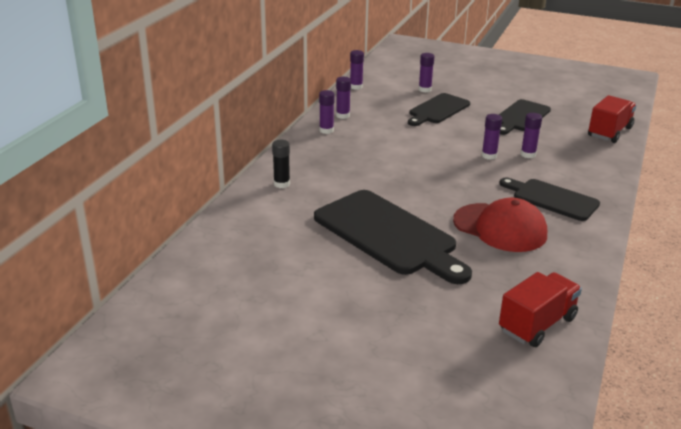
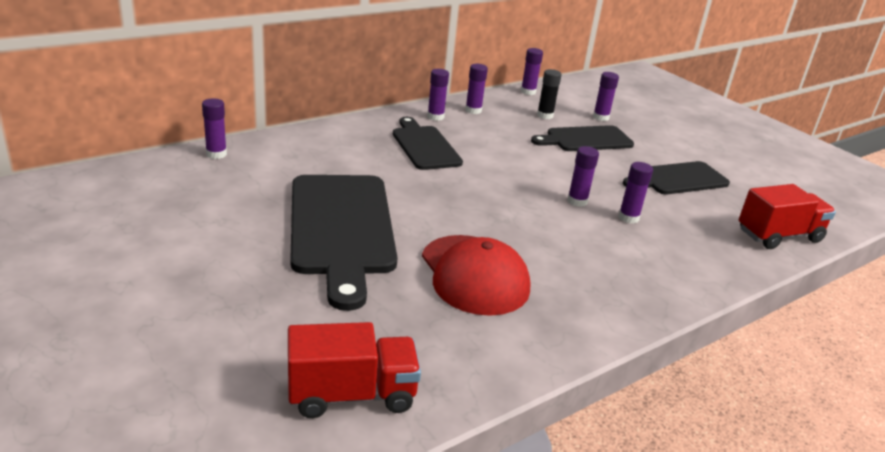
camera: 30 degrees right, 0 degrees up
black glue stick [272,140,290,188] -> black glue stick moved to [537,69,562,119]
black cutting board [499,178,600,221] -> black cutting board moved to [393,117,463,170]
none -> purple glue stick [202,98,227,159]

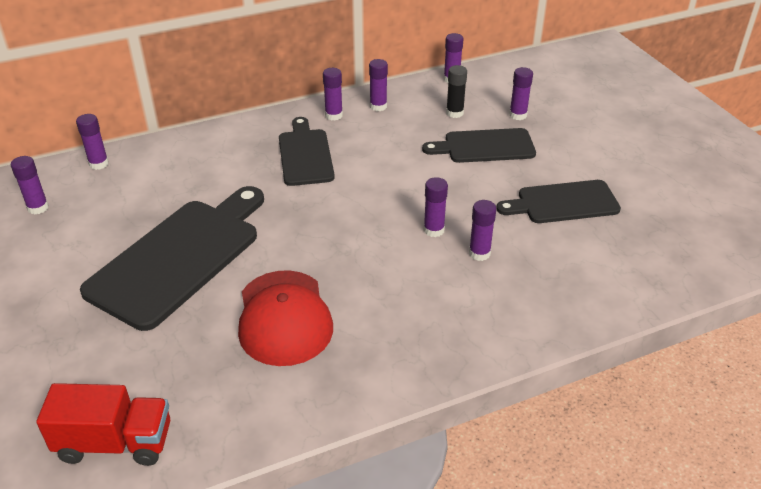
camera: 15 degrees right, 10 degrees up
black cutting board [291,175,398,311] -> black cutting board turned 150 degrees counterclockwise [80,186,264,331]
red truck [739,184,836,249] -> none
none -> purple glue stick [11,156,49,214]

